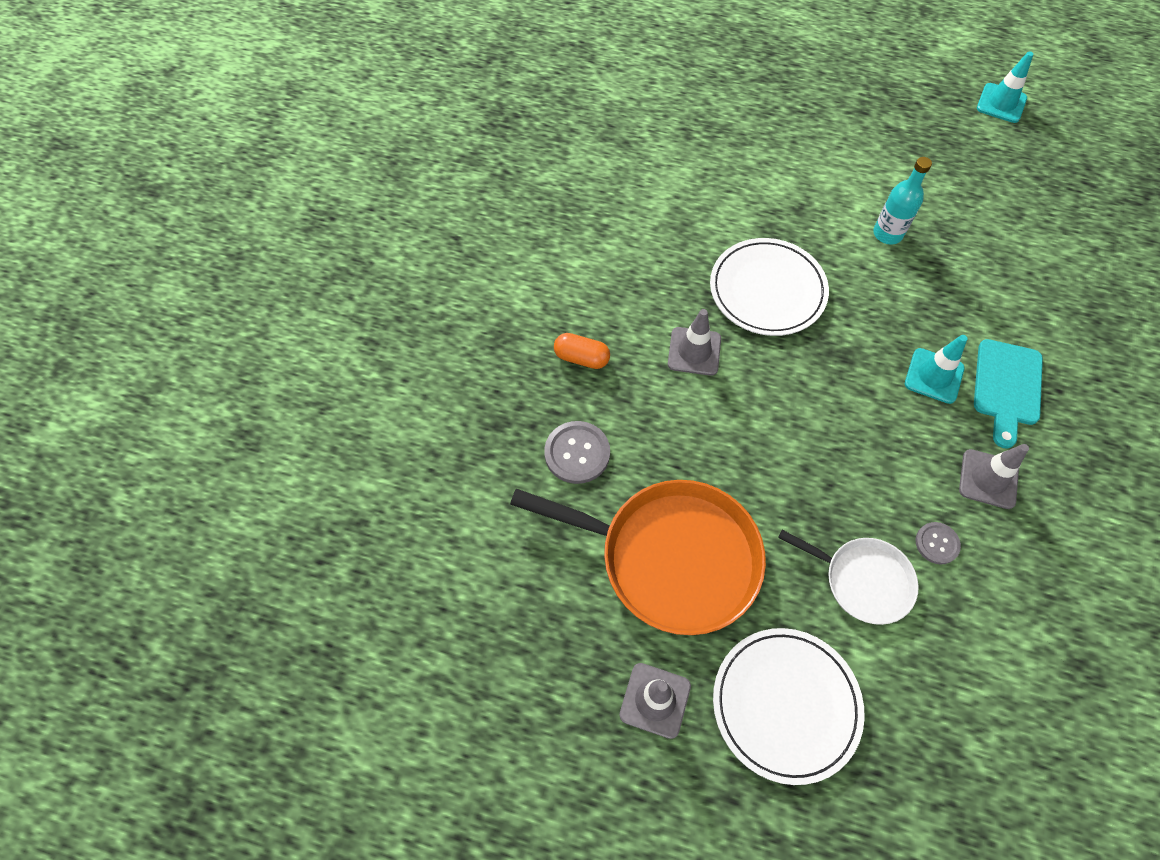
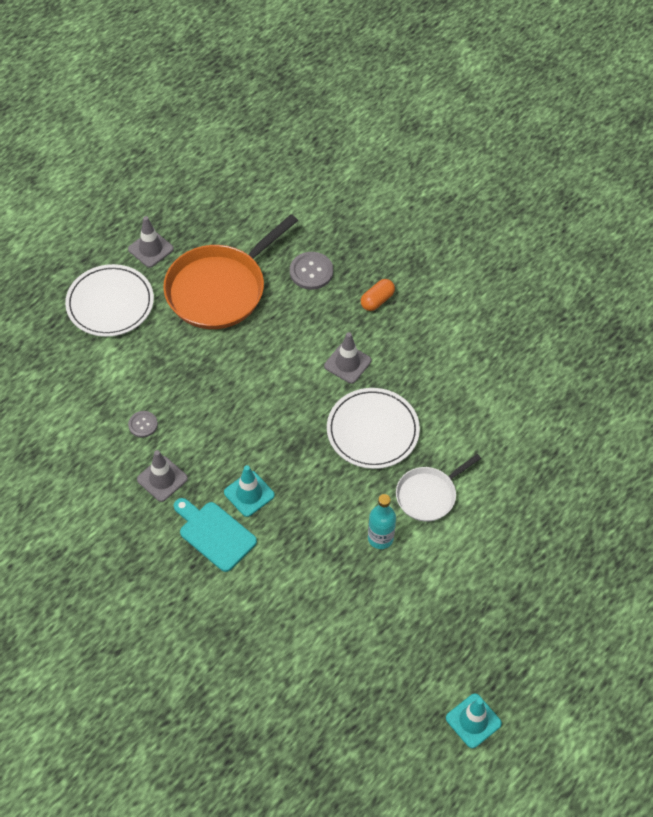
camera: 115 degrees right, 5 degrees down
white pan [778,530,919,625] -> white pan moved to [396,454,481,522]

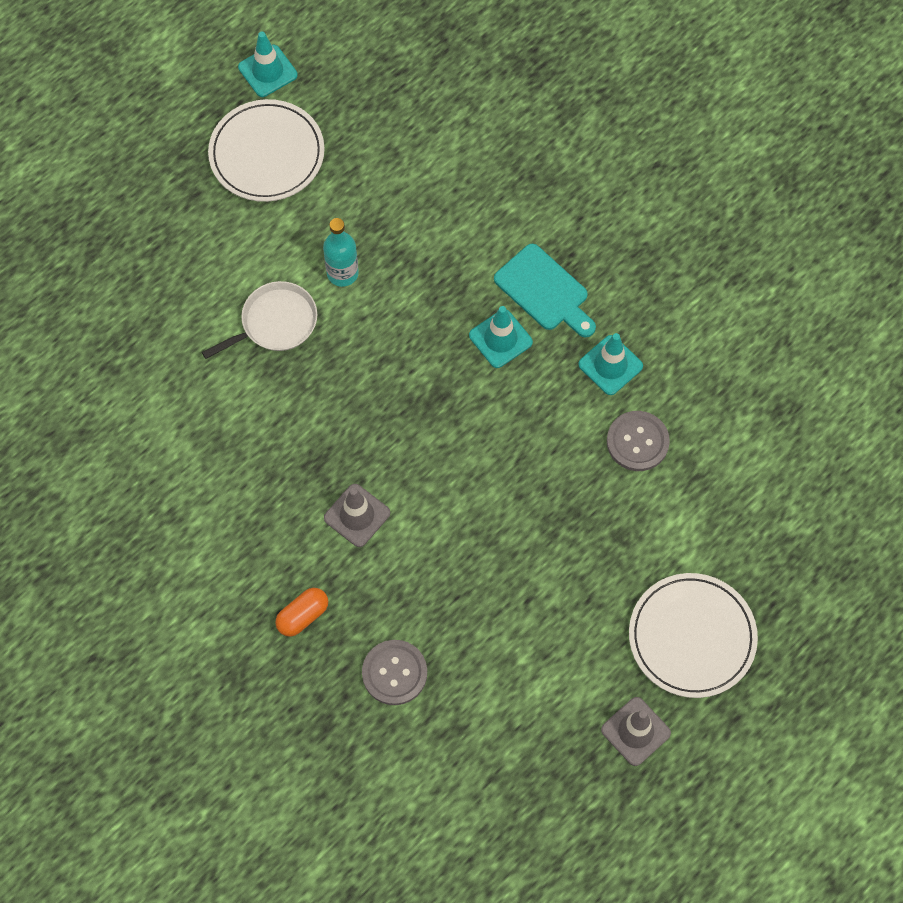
camera: 175 degrees left, 10 degrees up
grey button [128,411,158,438] -> grey button [607,411,670,471], size x1.62
grey traffic cone [137,450,188,502] -> turquoise traffic cone [578,333,643,395]
orange pan [163,214,298,329] -> none
white plate [327,388,420,469] -> white plate moved to [208,99,325,202]

